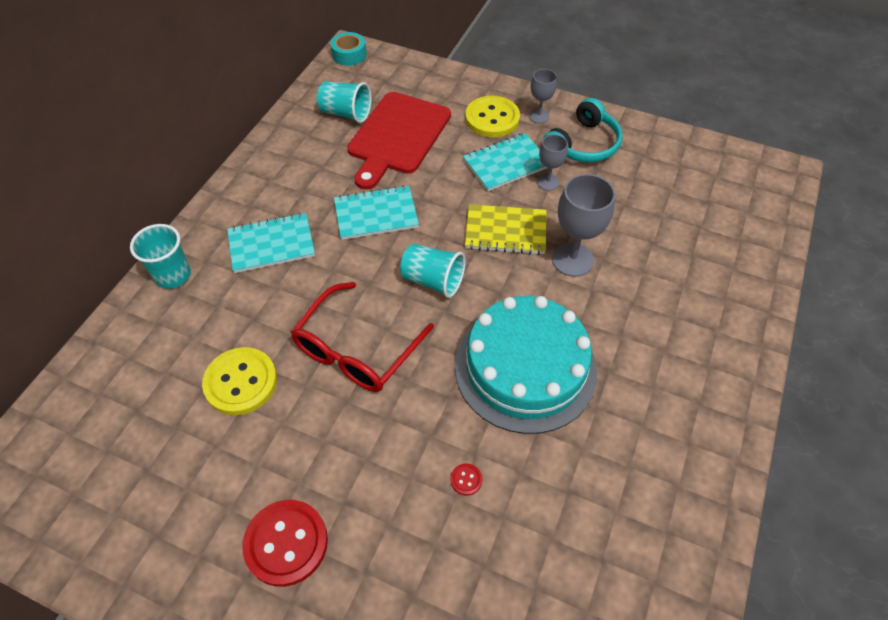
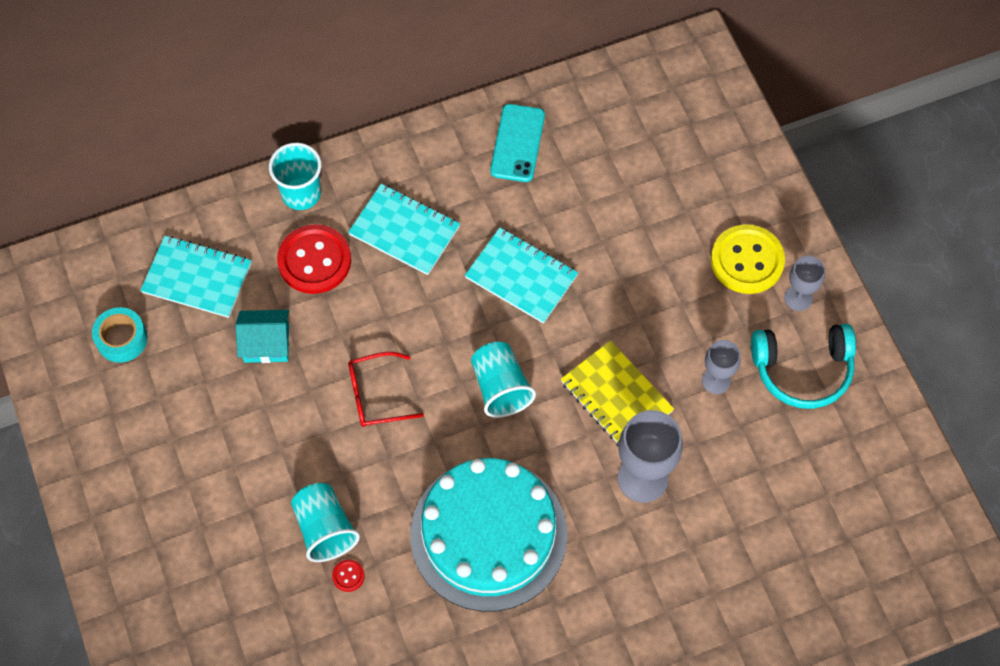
camera: 45 degrees right, 10 degrees up
yellow button [202,347,277,415] -> turquoise house [235,310,289,363]
red button [242,500,328,587] -> red button moved to [277,224,351,294]
red glasses [291,282,434,392] -> red glasses [348,352,424,427], size x0.60
turquoise cup [317,81,372,123] -> turquoise cup moved to [291,483,360,562]
turquoise tape [331,32,367,66] -> turquoise tape moved to [92,307,148,363]
red cutting board [347,92,451,190] -> none
turquoise notebook [463,133,548,191] -> turquoise notebook moved to [140,236,252,318]
none -> turquoise phone [490,104,545,182]

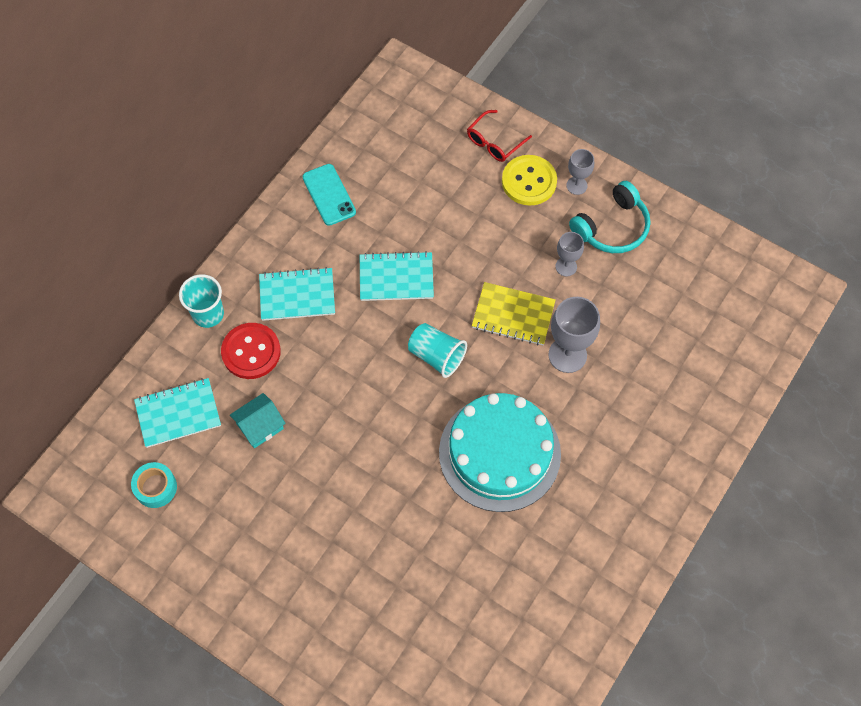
camera: 35 degrees left, 0 degrees up
turquoise cup [291,483,360,562] -> none
red button [332,560,365,592] -> none
red glasses [348,352,424,427] -> red glasses moved to [467,110,532,162]

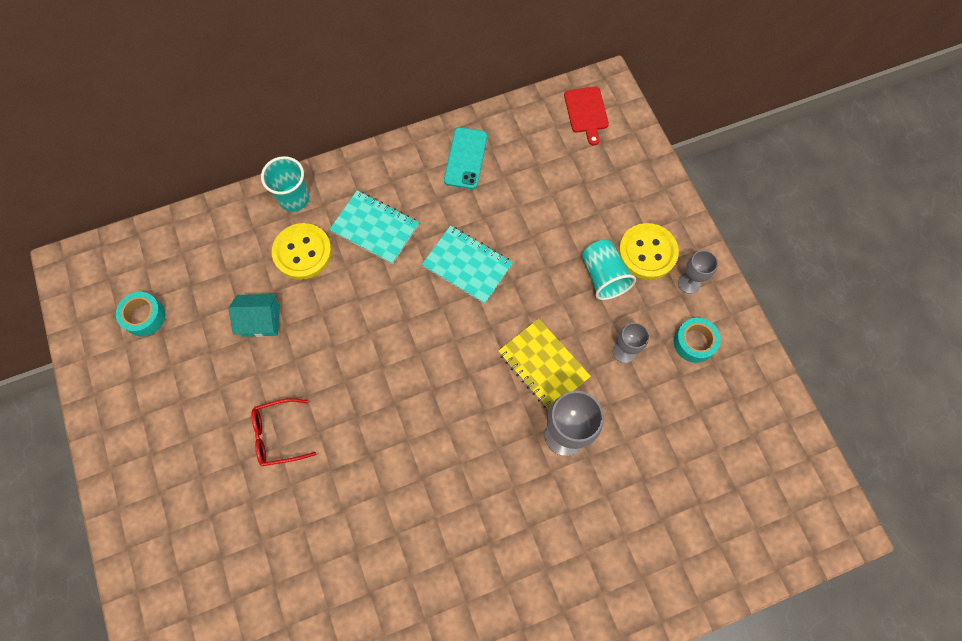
camera: 35 degrees right, 5 degrees up
turquoise notebook [134,378,221,448] -> none
red button [221,323,281,379] -> yellow button [272,223,332,280]
turquoise cup [408,323,467,378] -> turquoise cup moved to [582,240,636,300]
turquoise cake [439,393,561,512] -> none
red glasses [467,110,532,162] -> red glasses moved to [251,398,316,466]
turquoise headphones [569,181,651,253] -> turquoise tape [674,318,721,363]
none -> red cutting board [564,87,609,146]

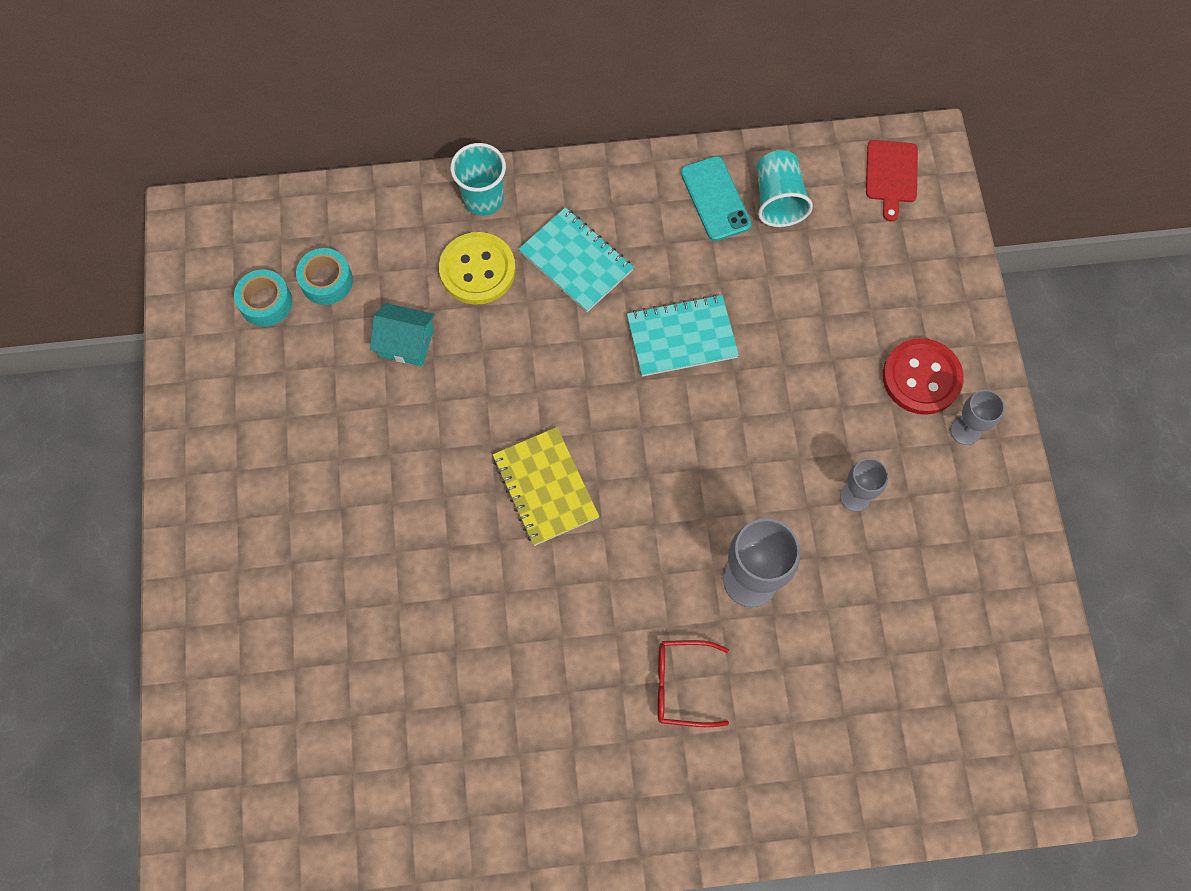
camera: 15 degrees right, 0 degrees up
red glasses [251,398,316,466] -> red glasses moved to [658,640,729,727]
turquoise notebook [422,225,513,304] -> turquoise notebook turned 60 degrees counterclockwise [627,295,739,377]
turquoise phone [444,127,487,189] -> turquoise phone turned 45 degrees counterclockwise [681,156,752,241]
yellow notebook [498,319,591,410] -> yellow notebook moved to [493,427,599,546]
turquoise cup [582,240,636,300] -> turquoise cup moved to [757,150,813,227]
yellow button [619,223,679,280] -> red button [883,338,964,415]
turquoise tape [674,318,721,363] -> turquoise tape moved to [296,248,353,305]

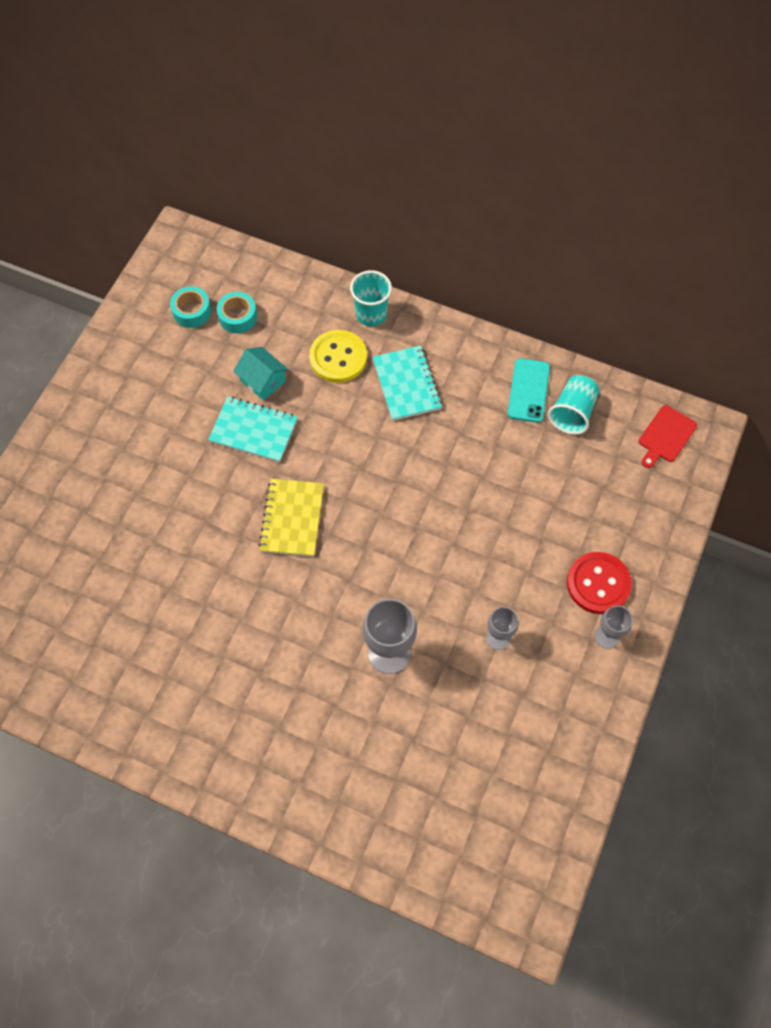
camera: 30 degrees right, 5 degrees down
turquoise notebook [627,295,739,377] -> turquoise notebook moved to [208,396,298,462]
red glasses [658,640,729,727] -> none

